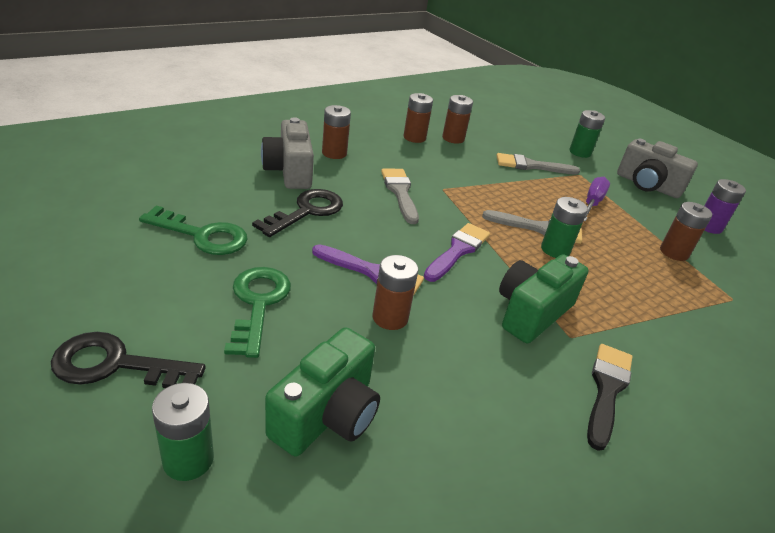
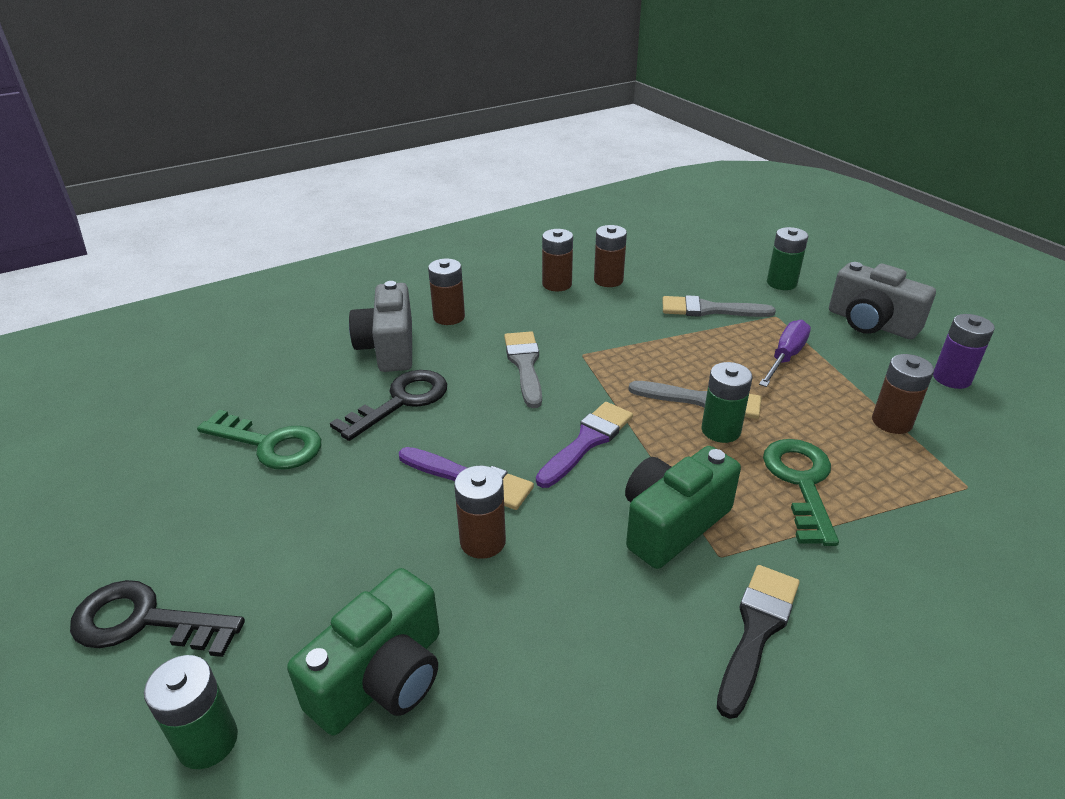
camera: 10 degrees right, 0 degrees up
green key [224,267,291,358] -> green key moved to [763,439,839,546]

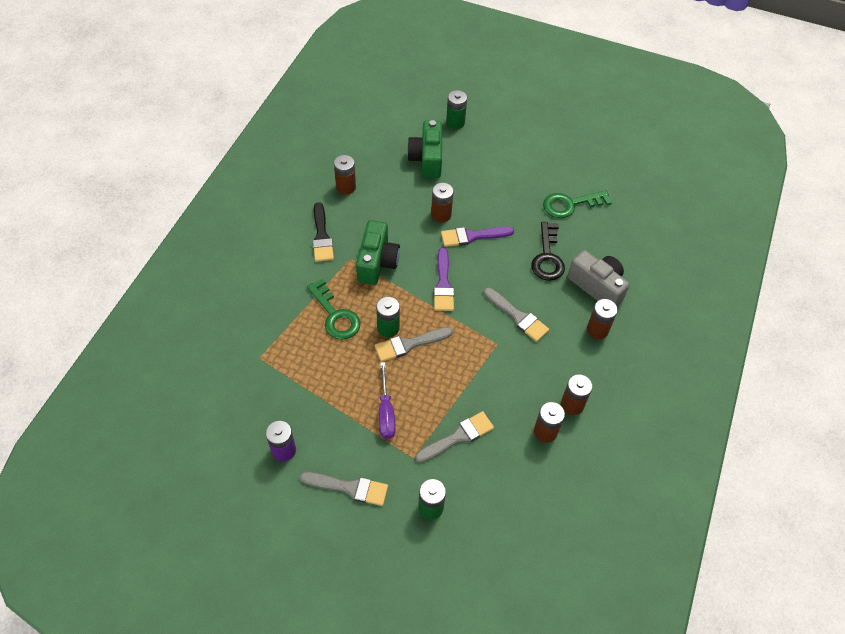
camera: 140 degrees right, 20 degrees up
black key [70,580,245,657] -> none
grey camera [829,262,936,339] -> grey brush [300,472,388,506]
brown battery [872,354,934,434] -> brown battery moved to [334,155,356,195]

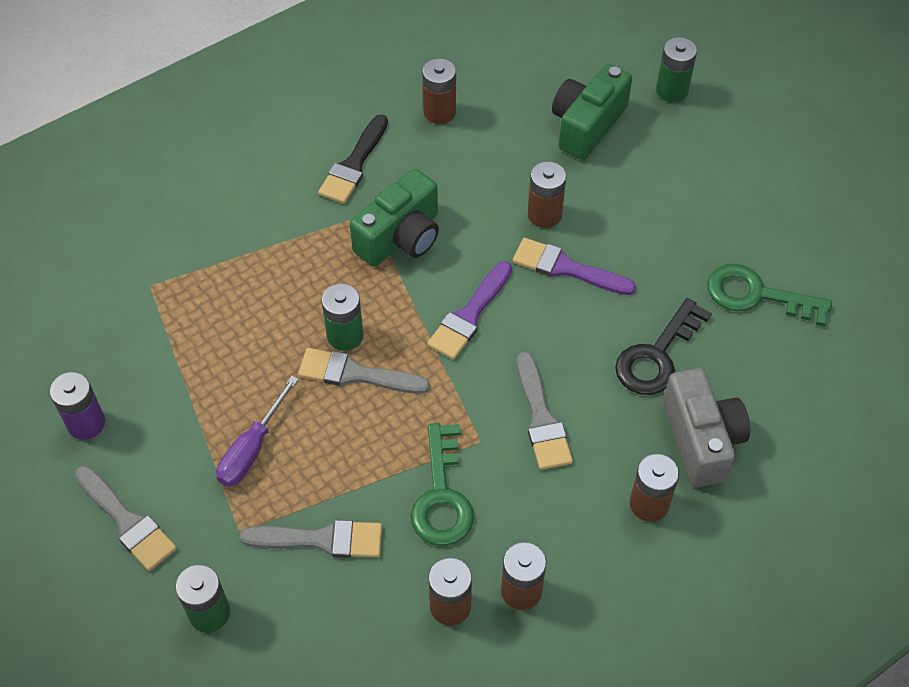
camera: 35 degrees right, 0 degrees up
green key [307,278,360,340] -> green key moved to [411,423,474,546]

